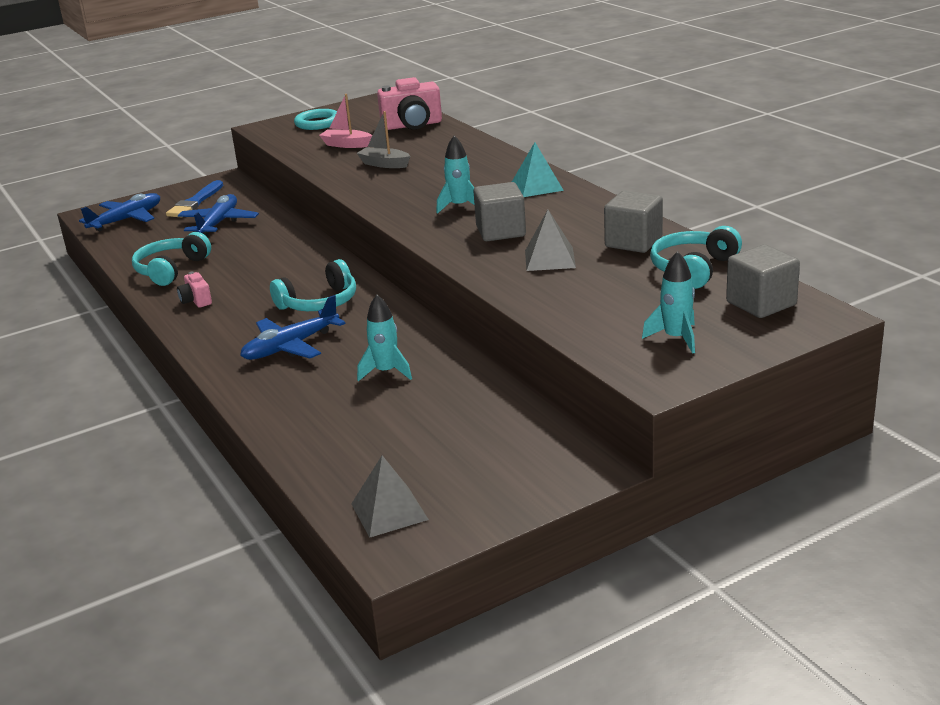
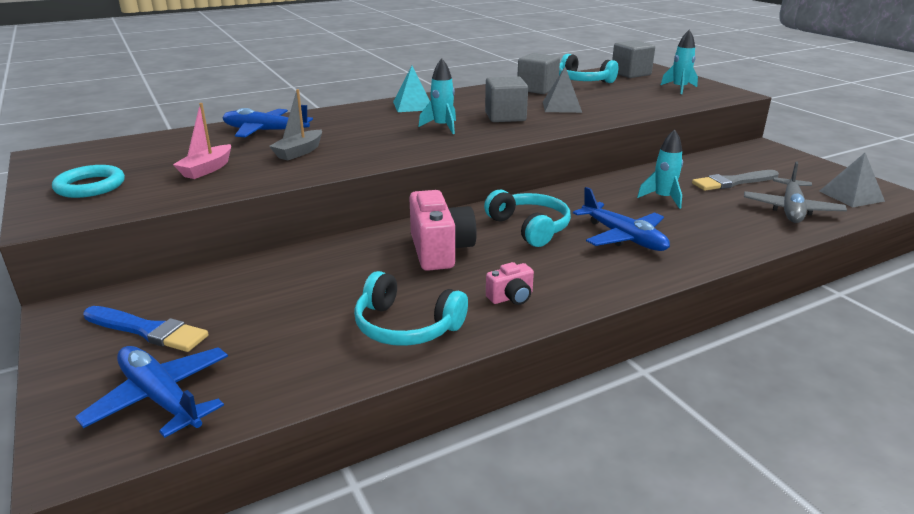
camera: 90 degrees left, 0 degrees up
blue plane [178,194,259,237] -> blue plane moved to [222,105,313,137]
pink camera [377,77,442,130] -> pink camera moved to [409,190,477,271]
none -> grey brush [692,170,779,191]
none -> grey plane [744,161,847,223]

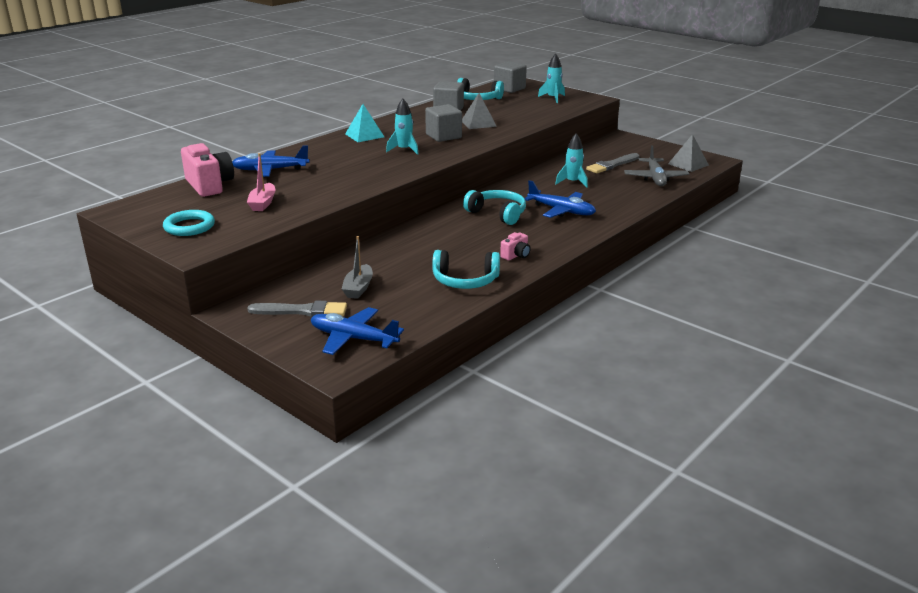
camera: 20 degrees left, 0 degrees up
blue brush [83,306,208,352] -> grey brush [247,301,347,317]
grey boat [269,89,322,160] -> grey boat moved to [342,236,373,299]
pink camera [409,190,477,271] -> pink camera moved to [181,143,234,197]

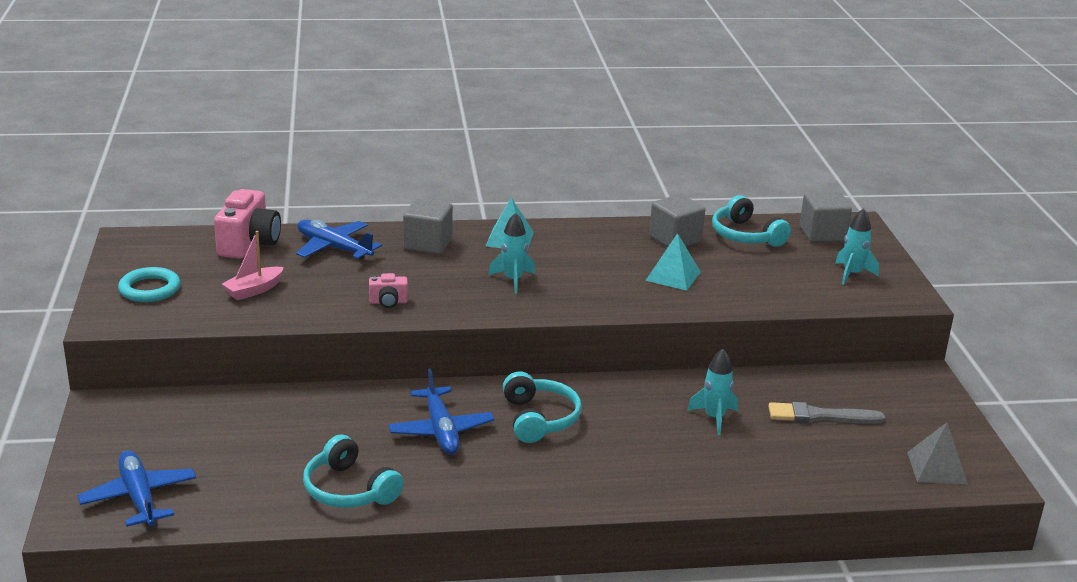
camera: 40 degrees right, 0 degrees up
grey brush [247,301,347,317] -> none
grey boat [342,236,373,299] -> none
grey cube [425,104,462,142] -> grey cube moved to [403,198,453,254]
grey pyramid [462,93,497,129] -> turquoise pyramid [645,233,701,291]
pink camera [500,232,531,261] -> pink camera moved to [369,273,408,308]
blue plane [524,180,596,218] -> blue plane moved to [388,369,494,454]
grey plane [624,145,689,186] -> none

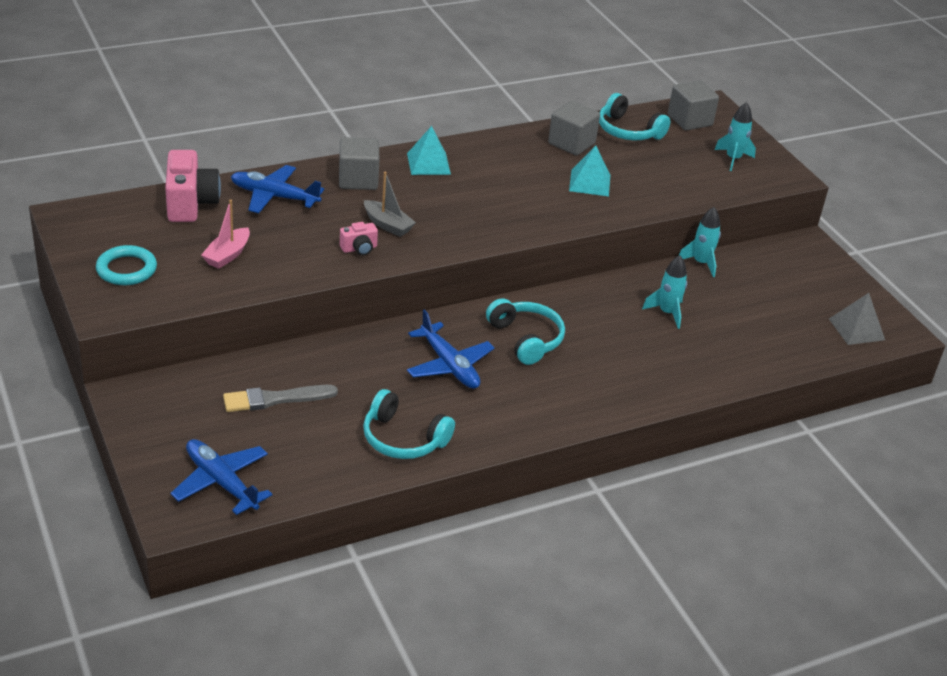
camera: 20 degrees left, 10 degrees up
turquoise rocket [488,212,535,294] -> turquoise rocket moved to [679,207,721,277]
grey brush [768,402,885,424] -> grey brush moved to [223,385,338,412]
none -> grey boat [364,172,416,237]

